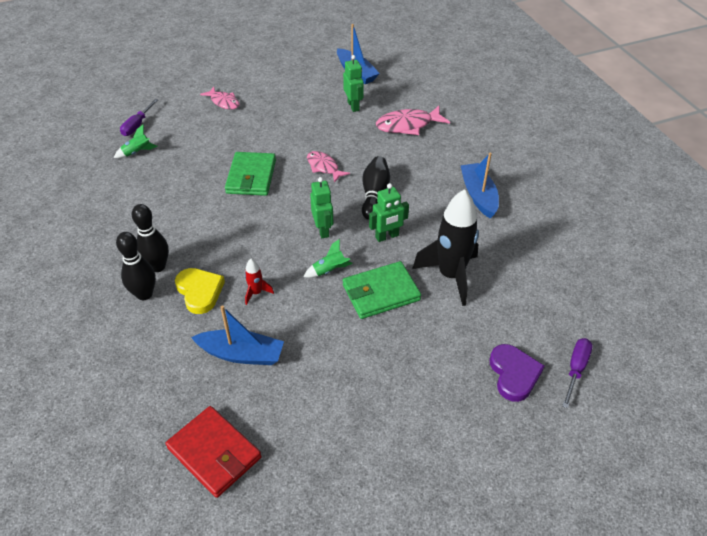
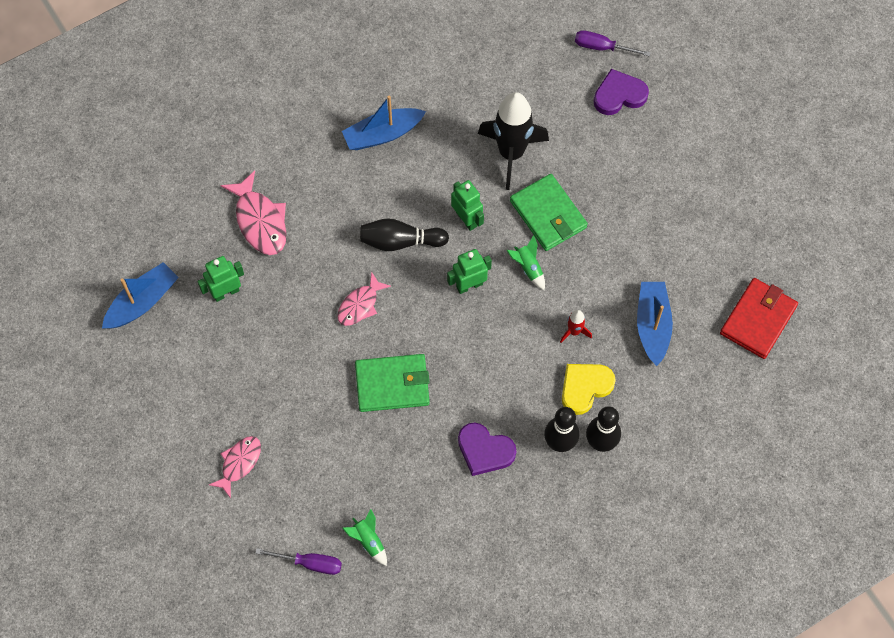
camera: 100 degrees left, 20 degrees up
none -> purple heart [458,423,517,476]

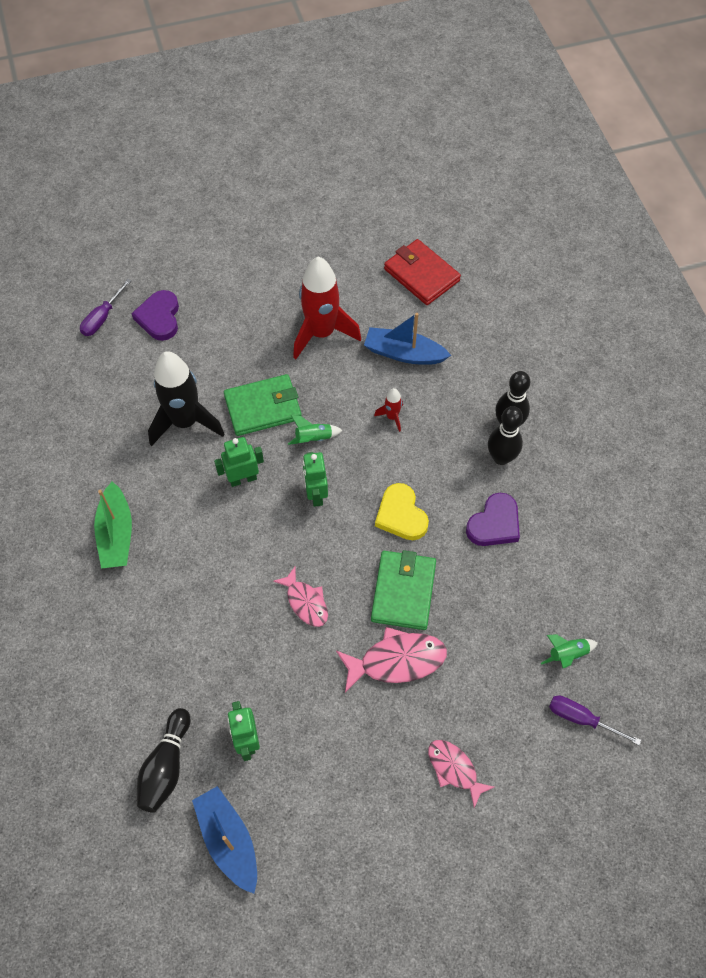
camera: 75 degrees left, 5 degrees down
pink fish [220,170,286,255] -> pink fish moved to [336,627,447,693]
purple screwdriver [255,548,342,575] -> purple screwdriver turned 90 degrees counterclockwise [549,695,641,745]
blue boat [342,96,426,150] -> green boat [94,481,132,568]
black bowling pin [360,218,449,251] -> black bowling pin moved to [137,708,190,813]
yellow heart [562,364,616,415] -> yellow heart moved to [375,483,429,540]
none -> red rocket [293,256,361,359]

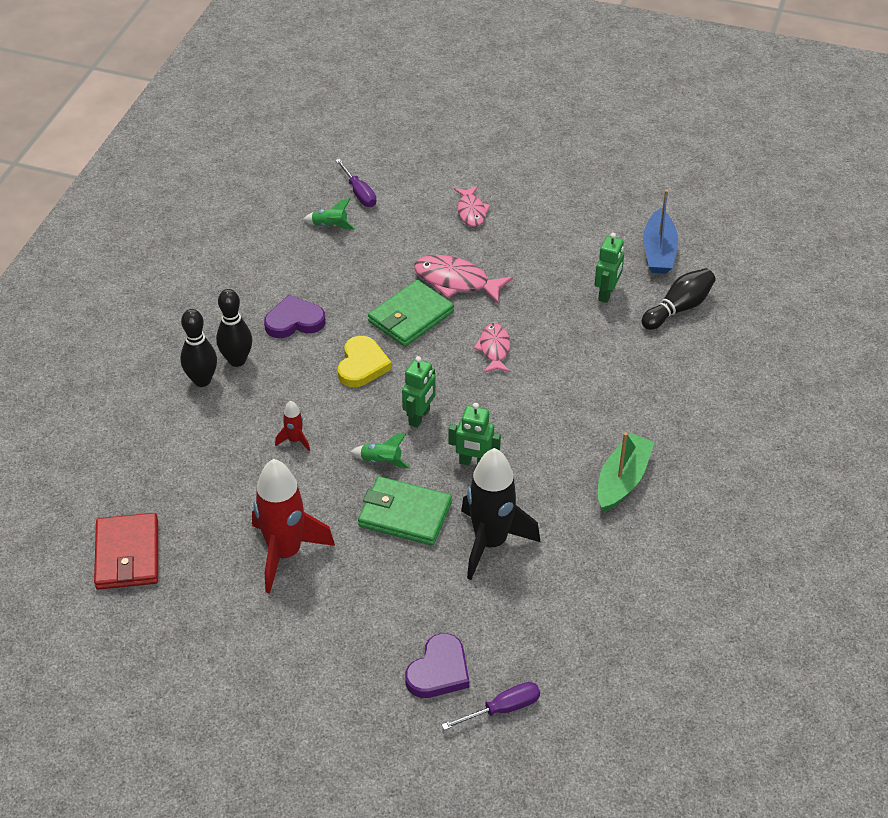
camera: 145 degrees left, 15 degrees down
blue boat [364,313,451,365] -> none

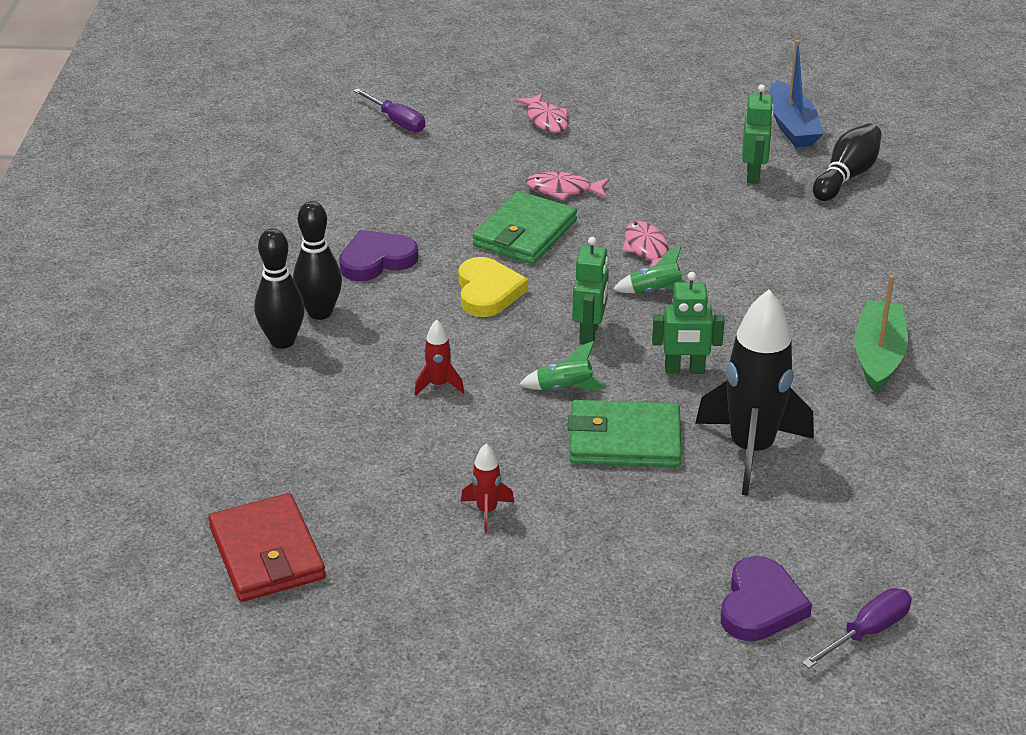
camera: 15 degrees left, 10 degrees down
red rocket [252,459,335,593] -> red rocket [461,444,514,533], size x0.43
green rocket [303,198,355,230] -> green rocket moved to [613,246,685,293]
pink fish [414,255,513,304] -> pink fish [526,172,610,200], size x0.65

